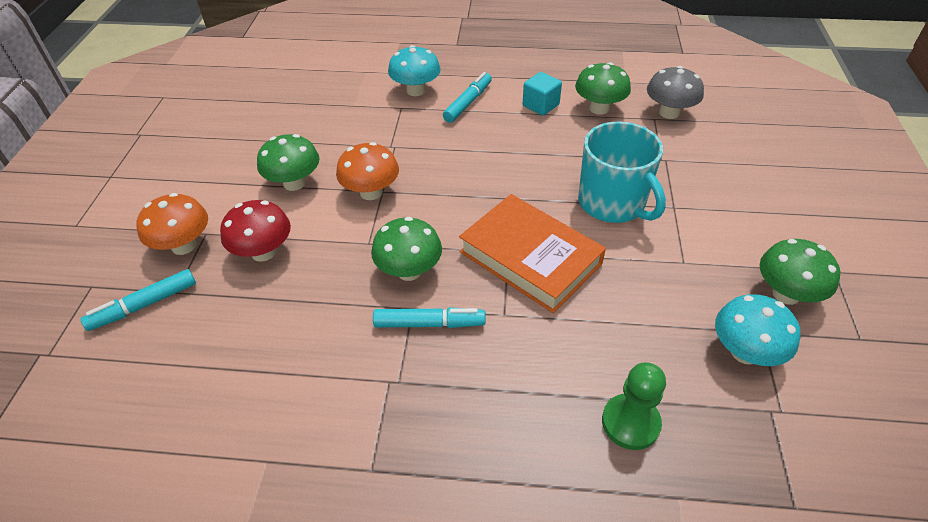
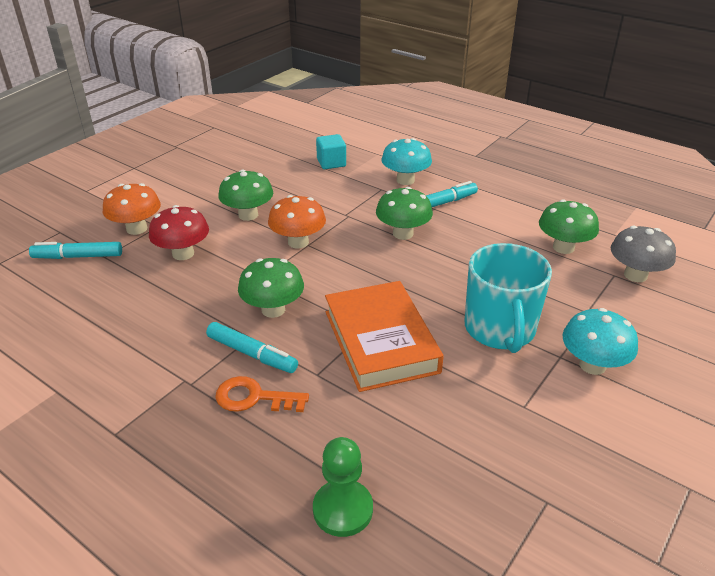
camera: 30 degrees right, 10 degrees down
turquoise cube [523,72,562,116] -> turquoise cube moved to [316,134,346,169]
turquoise mushroom [715,294,800,366] -> turquoise mushroom moved to [563,308,638,375]
green mushroom [760,239,840,305] -> green mushroom moved to [376,187,433,240]
none -> orange key [215,376,309,412]

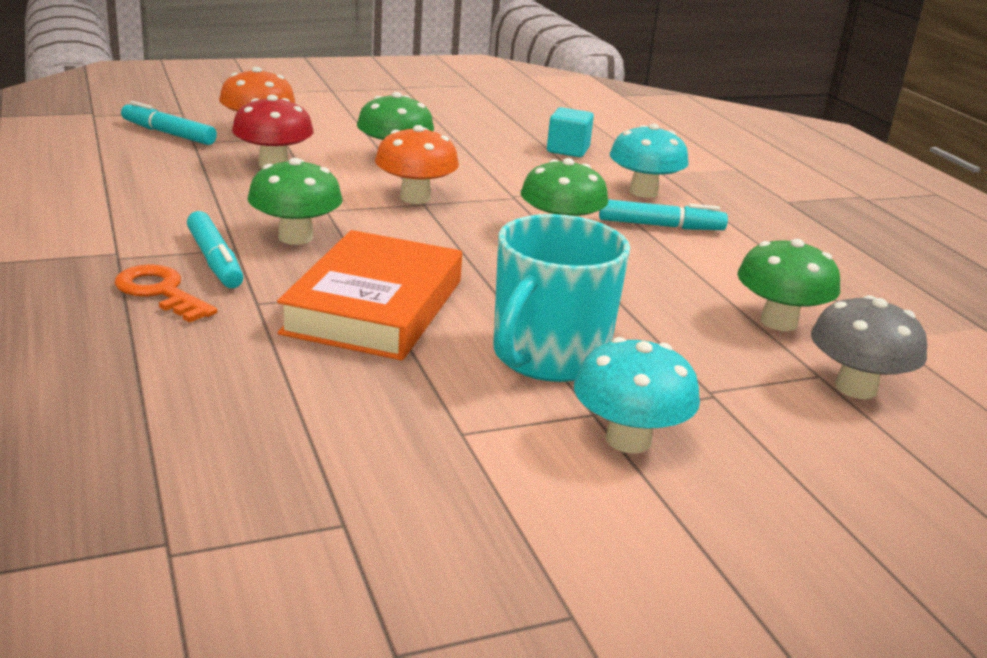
camera: 30 degrees right, 10 degrees down
green pawn [313,437,373,537] -> none

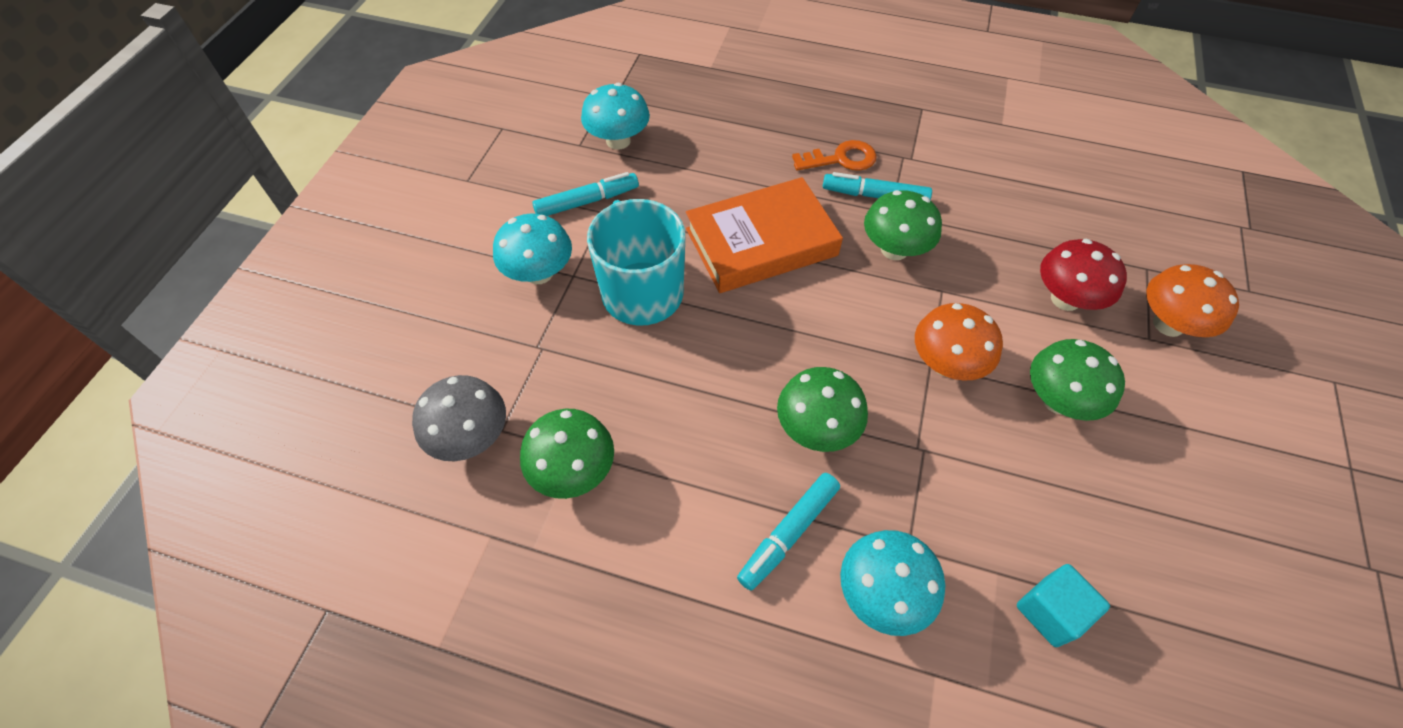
camera: 130 degrees right, 30 degrees up
turquoise marker [121,101,217,145] -> turquoise marker moved to [532,172,639,216]
orange book [277,230,462,360] -> orange book turned 75 degrees counterclockwise [686,177,843,293]
none -> turquoise mushroom [581,83,650,150]

